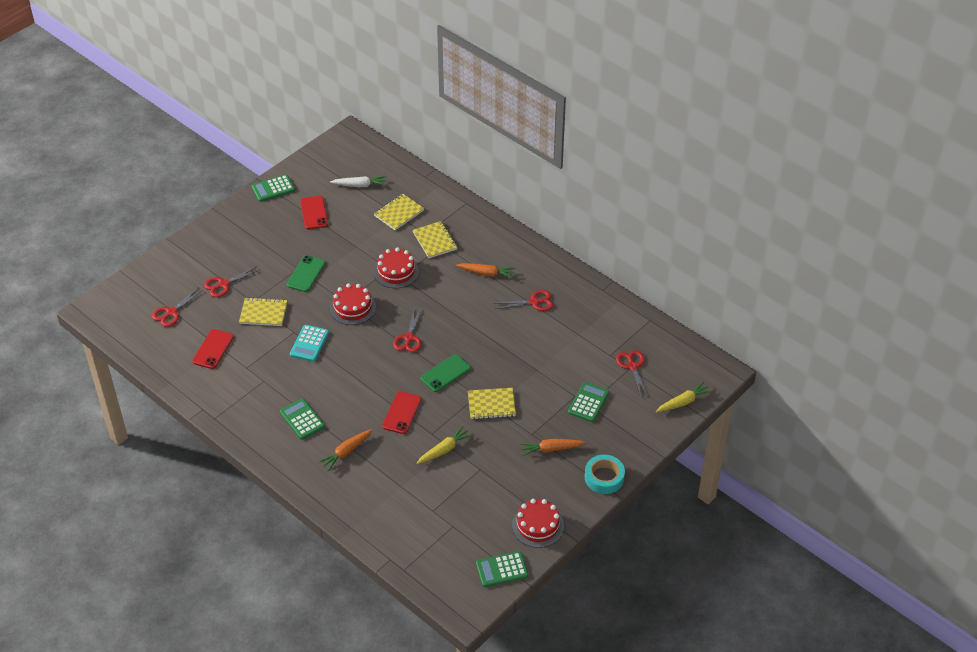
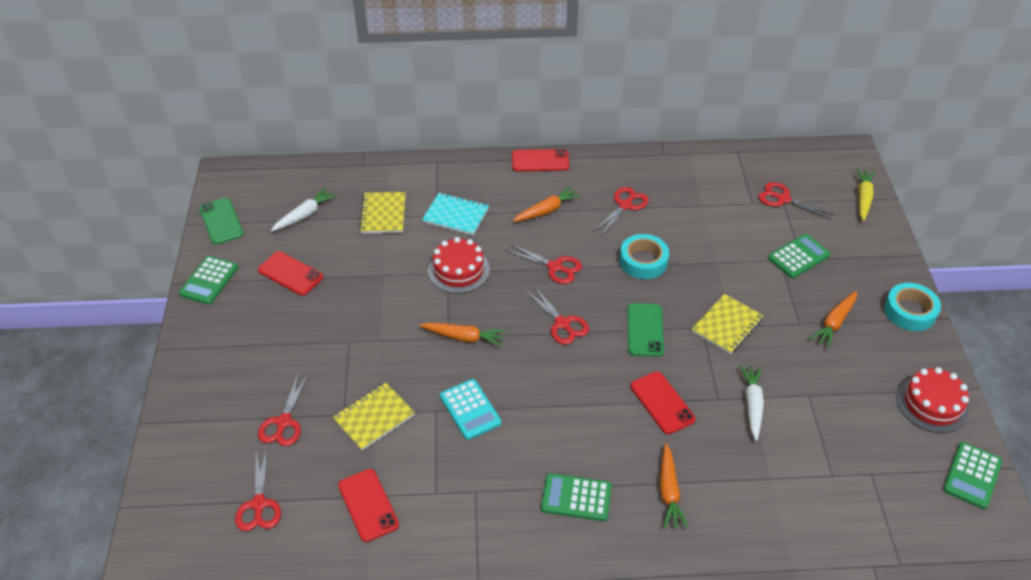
camera: 45 degrees left, 0 degrees up
green phone [287,255,325,292] -> green phone moved to [199,198,243,245]
red cake [330,283,376,325] -> orange carrot [420,322,506,346]
yellow notebook [413,221,458,258] -> turquoise notebook [422,193,489,235]
yellow carrot [416,426,473,464] -> white carrot [740,365,764,441]
green calculator [568,382,609,422] -> green calculator turned 75 degrees clockwise [768,234,831,278]
none -> red scissors [505,244,582,284]
none -> red phone [512,149,569,171]
none -> turquoise tape [620,234,669,279]

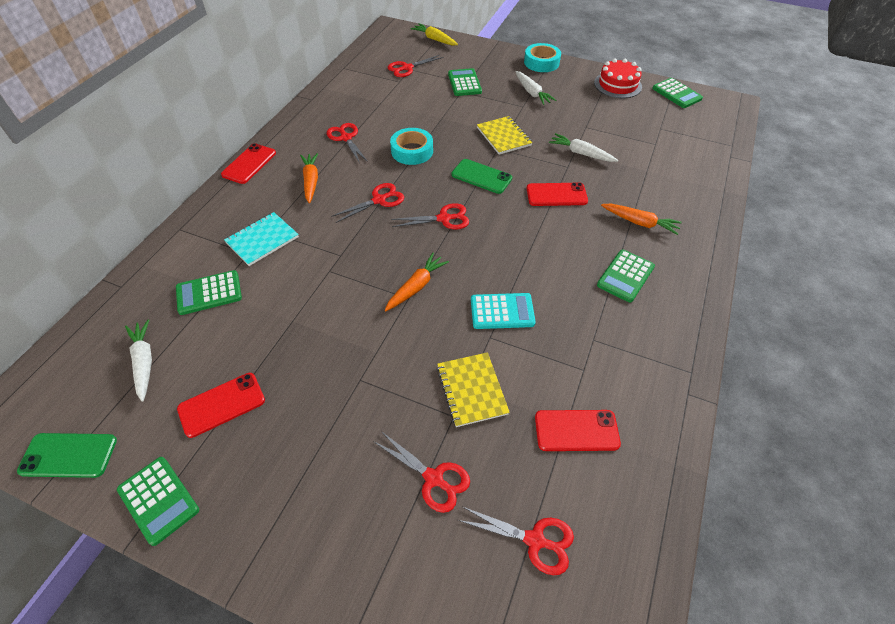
camera: 65 degrees left, 5 degrees up
yellow notebook [359,192,406,233] -> green calculator [176,270,242,315]
red cake [428,237,490,294] -> none
orange carrot [810,291,857,348] -> white carrot [515,71,556,105]

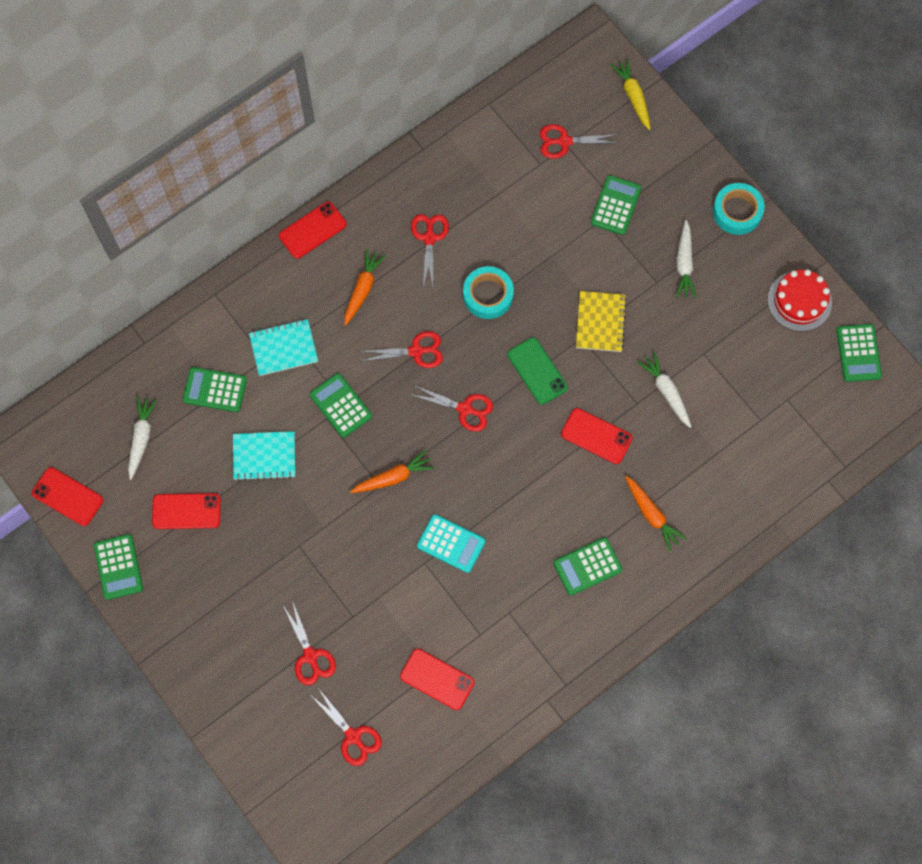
camera: 30 degrees right, 20 degrees up
green phone [17,433,117,478] -> red phone [32,467,103,526]
yellow notebook [437,352,510,427] -> none
none -> turquoise notebook [233,431,295,481]
none -> green calculator [310,373,372,438]

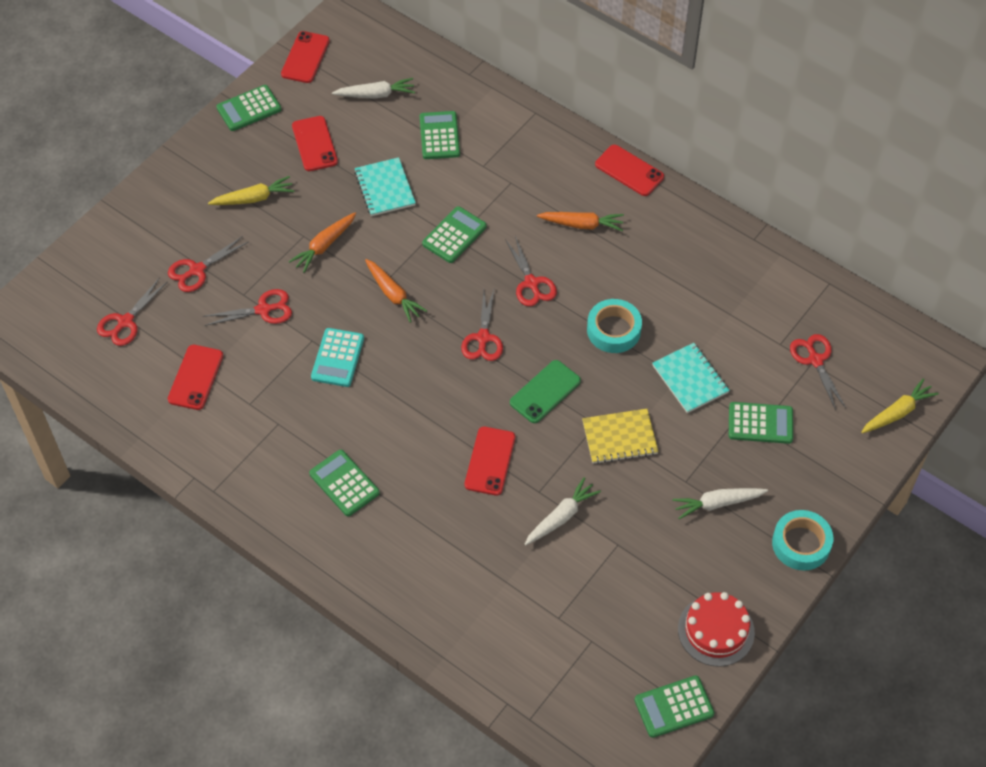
camera: 75 degrees right, 15 degrees down
turquoise notebook [249,319,318,376] -> turquoise notebook moved to [652,343,730,413]
red scissors [411,214,449,288] -> red scissors moved to [203,289,292,326]
orange carrot [625,476,686,551] -> orange carrot moved to [288,213,356,273]
none -> yellow carrot [208,176,295,205]

